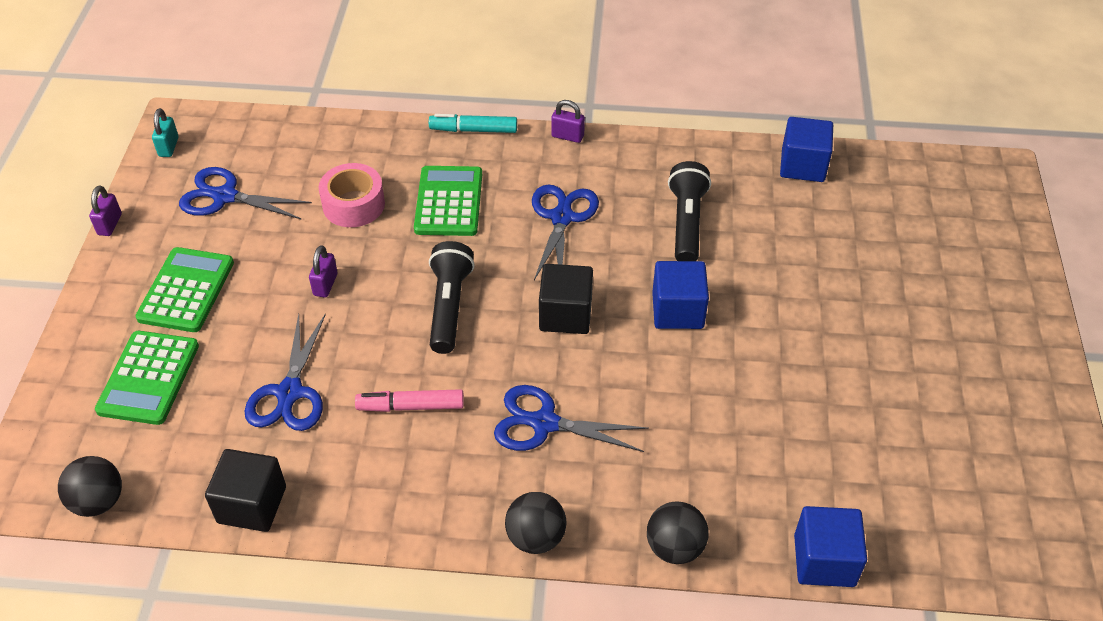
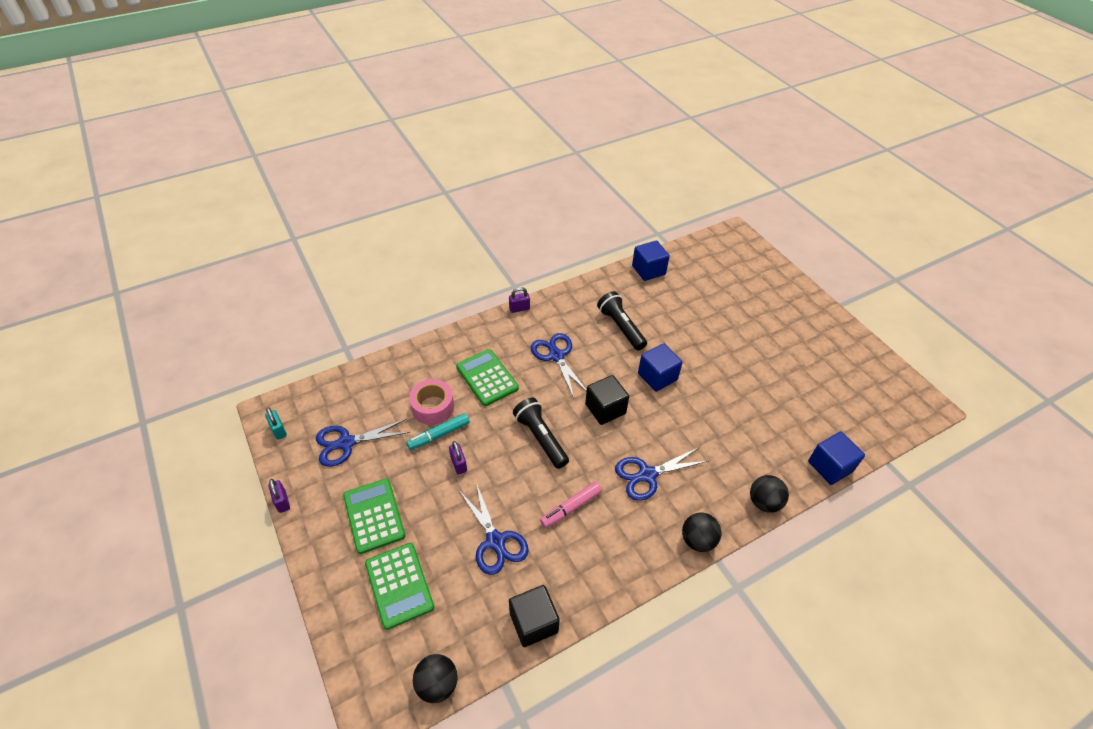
camera: 35 degrees left, 0 degrees up
turquoise marker [429,114,517,133] -> turquoise marker moved to [406,413,470,450]

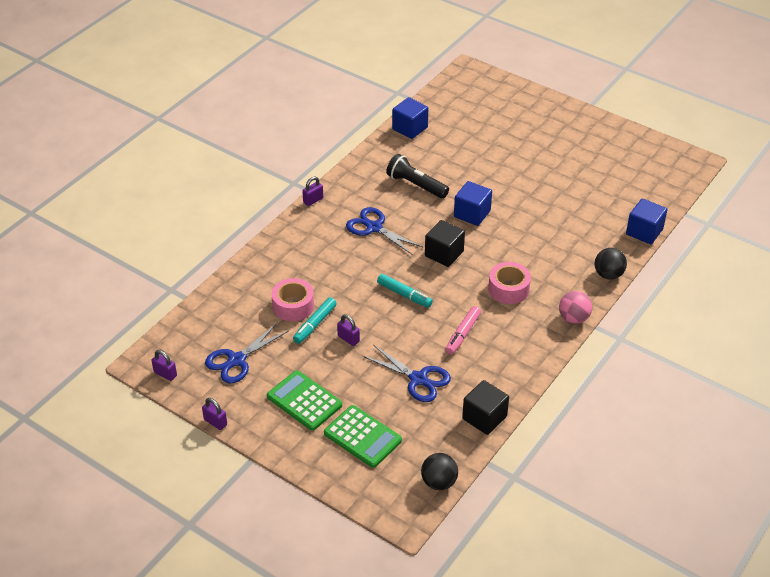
camera: 25 degrees left, 5 degrees down
turquoise padlock [265,407,287,440] -> purple padlock [151,350,177,381]
green calculator [456,349,519,406] -> none
black flashlight [513,397,569,469] -> turquoise marker [377,274,433,308]
blue scissors [615,447,708,501] -> pink tape [488,262,531,304]
black ball [682,513,722,552] -> pink ball [559,291,592,324]

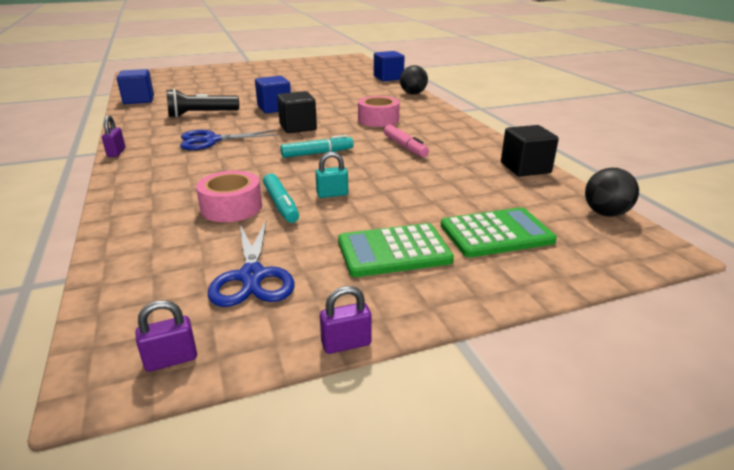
camera: 55 degrees left, 15 degrees down
purple padlock [337,314,360,346] -> turquoise padlock [315,152,348,198]
blue scissors [363,345,451,402] -> none
pink ball [559,291,592,324] -> none

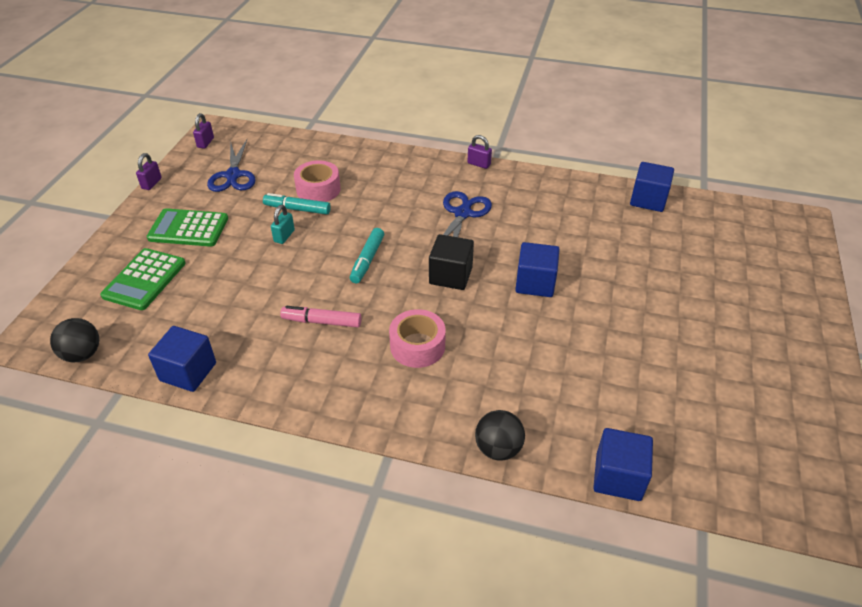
camera: 125 degrees right, 15 degrees up
black flashlight [166,89,239,118] -> none
blue scissors [208,221,294,307] -> blue scissors turned 120 degrees counterclockwise [207,140,256,192]
green calculator [338,223,454,277] -> green calculator turned 105 degrees counterclockwise [146,208,228,247]
black cube [501,125,559,177] -> blue cube [148,326,216,392]

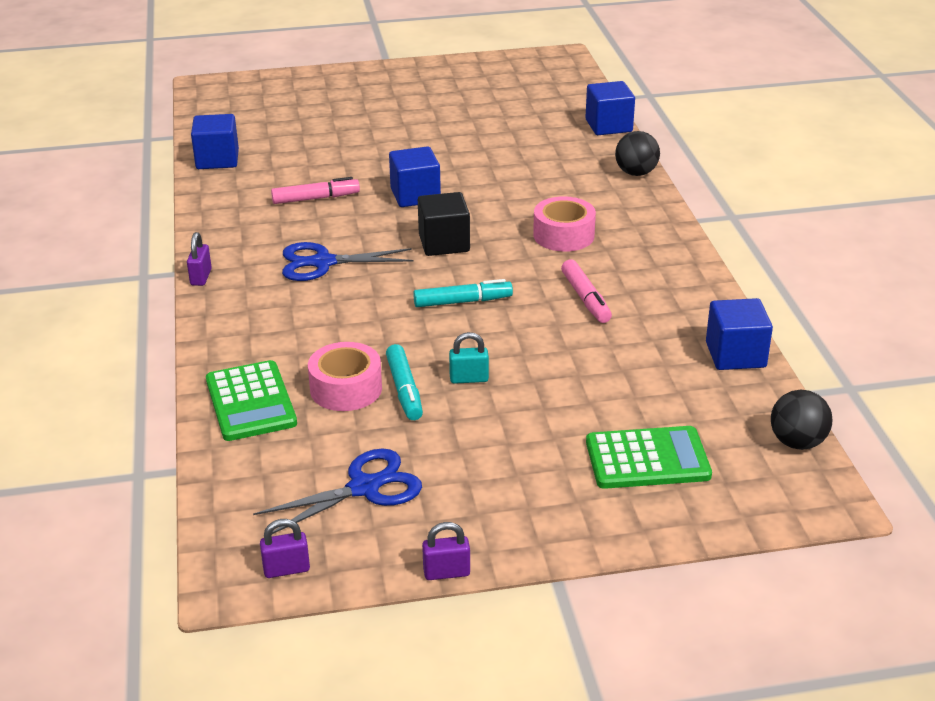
camera: 115 degrees left, 10 degrees down
green calculator [146,208,228,247] -> green calculator moved to [206,360,297,441]
none -> pink marker [271,177,360,204]

